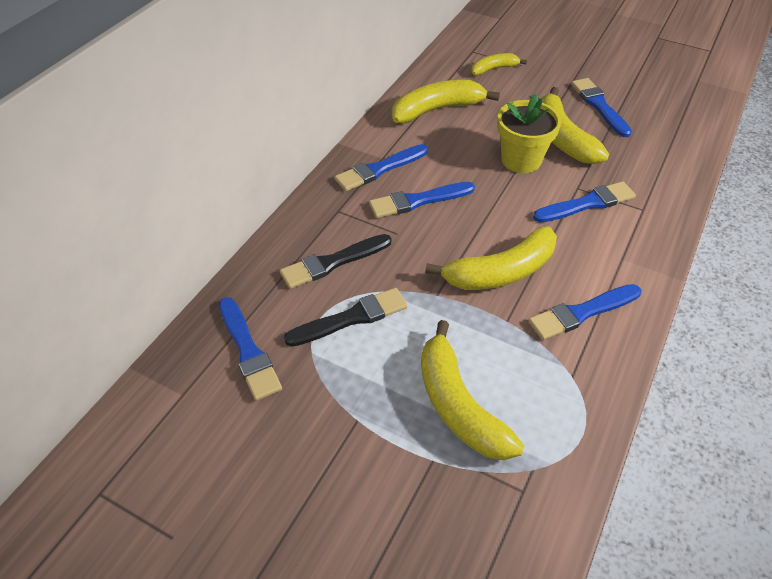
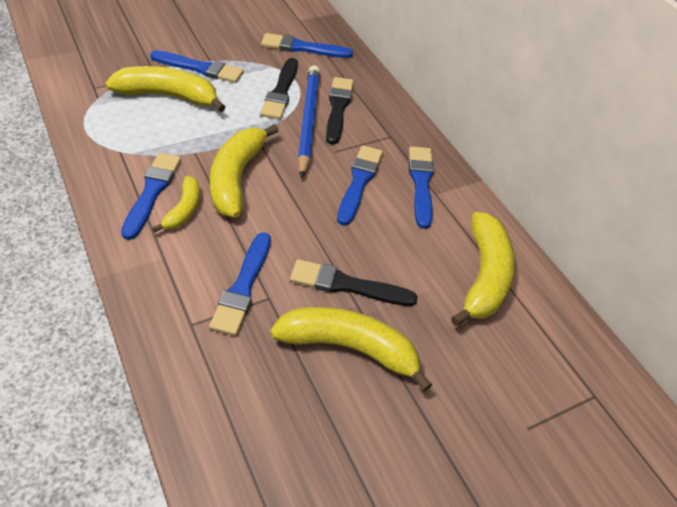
camera: 120 degrees right, 0 degrees up
yellow banana [471,53,527,75] -> yellow banana moved to [152,176,200,232]
yellow flower pot [497,94,561,173] -> black brush [290,259,418,306]
blue brush [571,78,632,137] -> blue brush moved to [150,50,244,83]
none -> blue pencil [297,65,320,178]

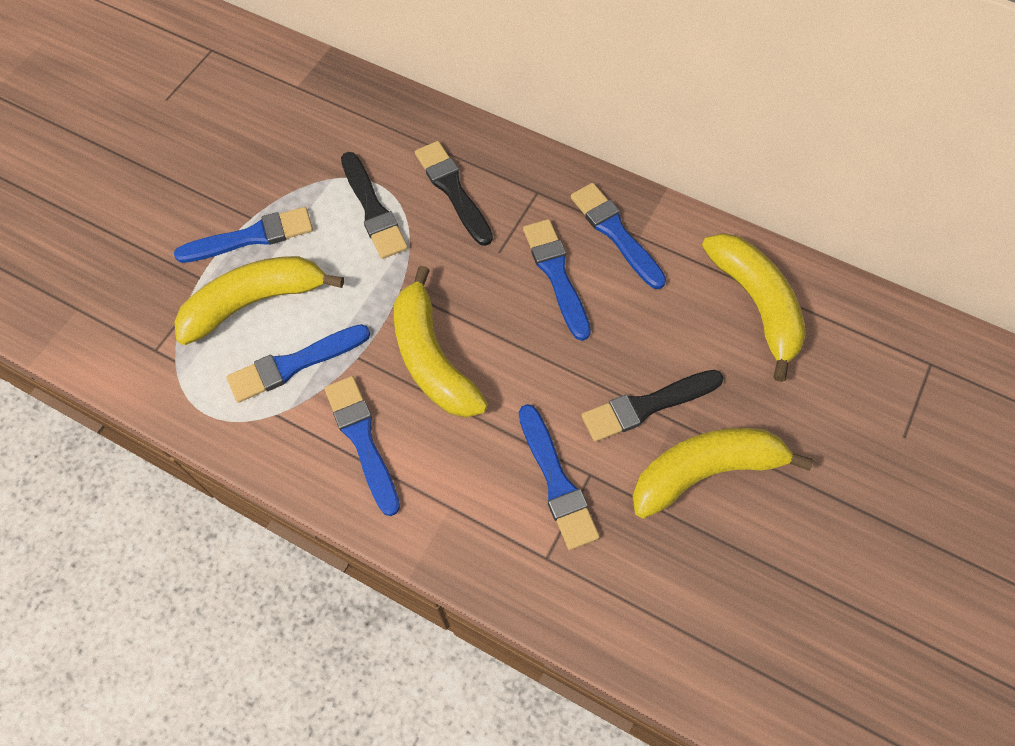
camera: 30 degrees left, 15 degrees up
yellow banana [152,176,200,232] -> none
blue brush [261,33,353,58] -> blue brush moved to [227,324,370,403]
blue pencil [297,65,320,178] -> none

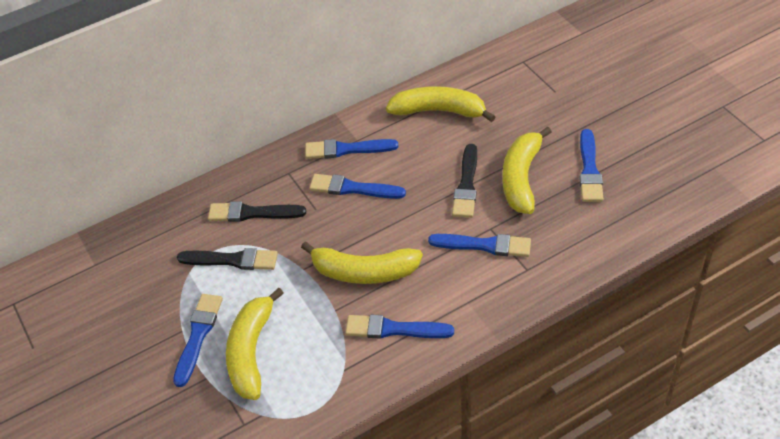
camera: 55 degrees left, 15 degrees down
blue brush [227,324,370,403] -> blue brush moved to [579,129,603,202]

